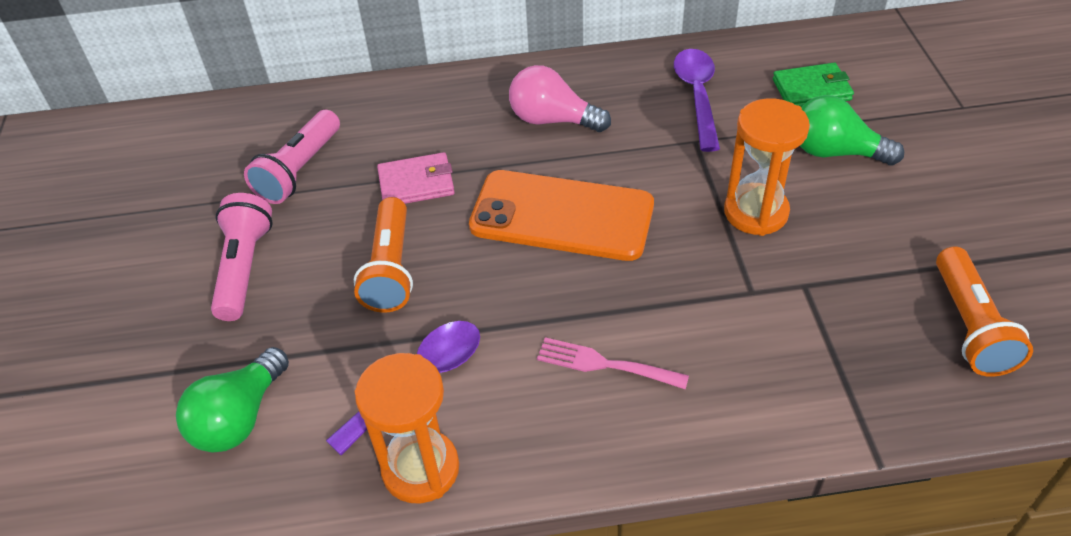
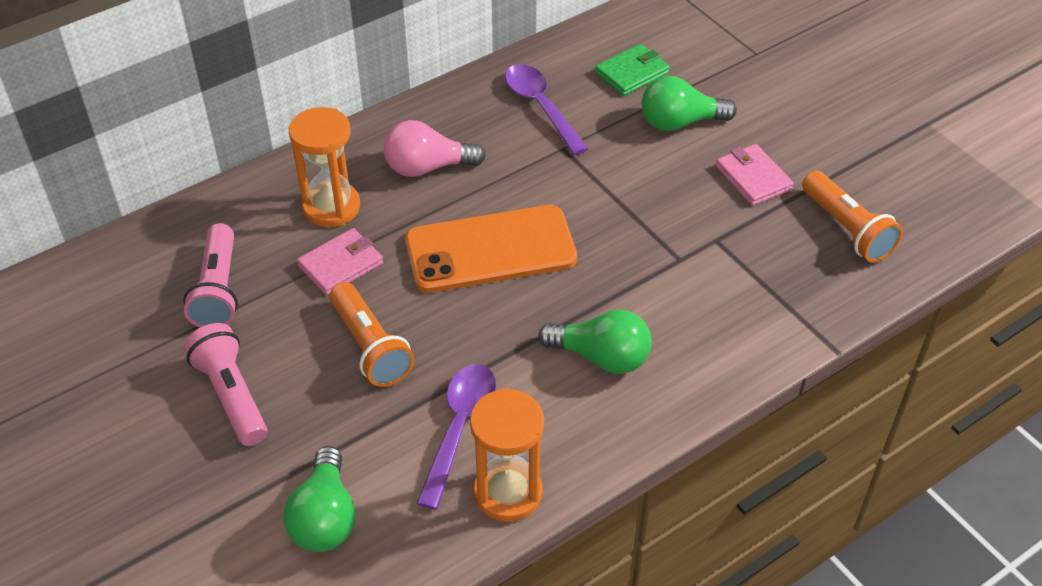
camera: 30 degrees left, 0 degrees up
pink fork [537,337,689,389] -> green light bulb [538,309,652,374]
orange hourglass [724,98,810,236] -> orange hourglass moved to [289,107,360,227]
none -> pink wallet [716,144,794,206]

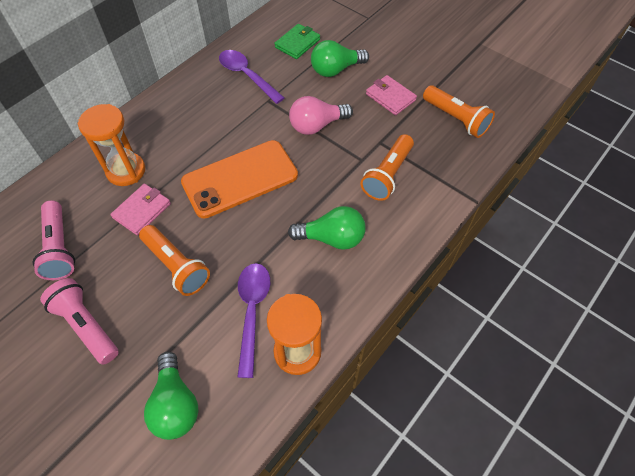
camera: 15 degrees left, 10 degrees up
pink light bulb [383,120,486,177] -> pink light bulb moved to [289,96,353,135]
none -> orange flashlight [361,134,414,201]

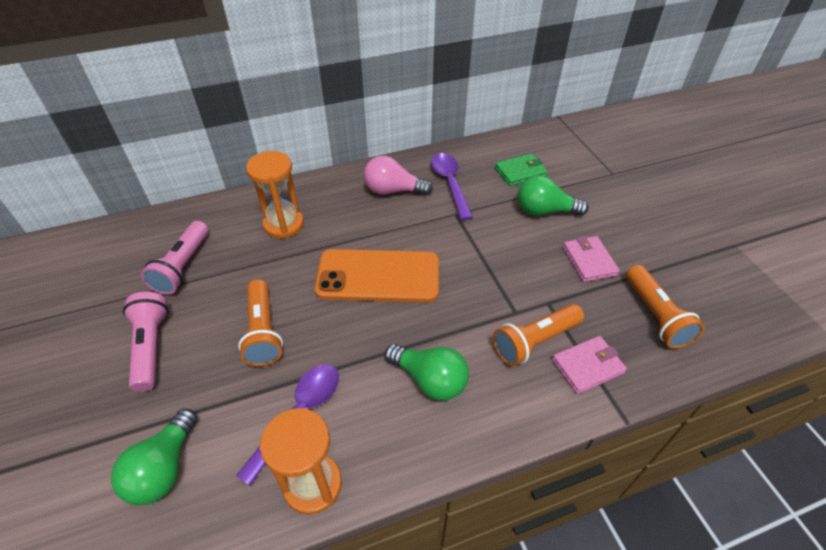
camera: 30 degrees right, 10 degrees down
pink wallet [110,184,171,235] -> pink wallet moved to [552,336,627,394]
pink light bulb [289,96,353,135] -> pink light bulb moved to [364,156,433,195]

